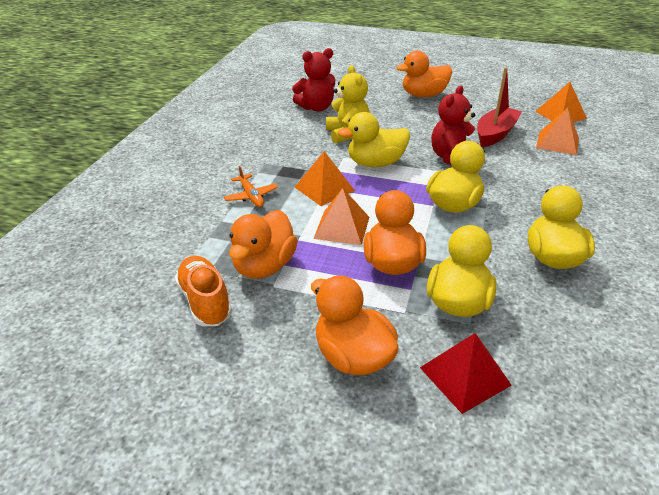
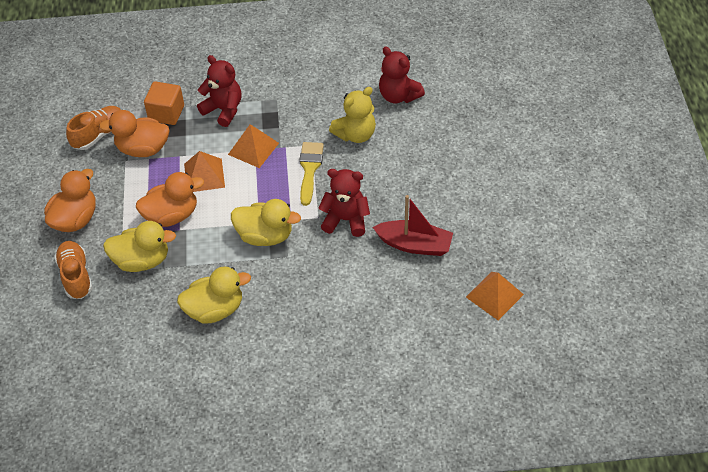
camera: 70 degrees right, 15 degrees up
orange plane [224,166,278,207] -> red teddy bear [197,55,242,127]
yellow duck [338,112,410,168] -> yellow brush [299,142,324,206]
orange duck [396,51,452,97] -> none
red pyramid [420,333,512,414] -> orange shoe [54,241,93,299]
orange pyramid [536,108,579,155] -> none
none -> orange cube [144,81,184,125]

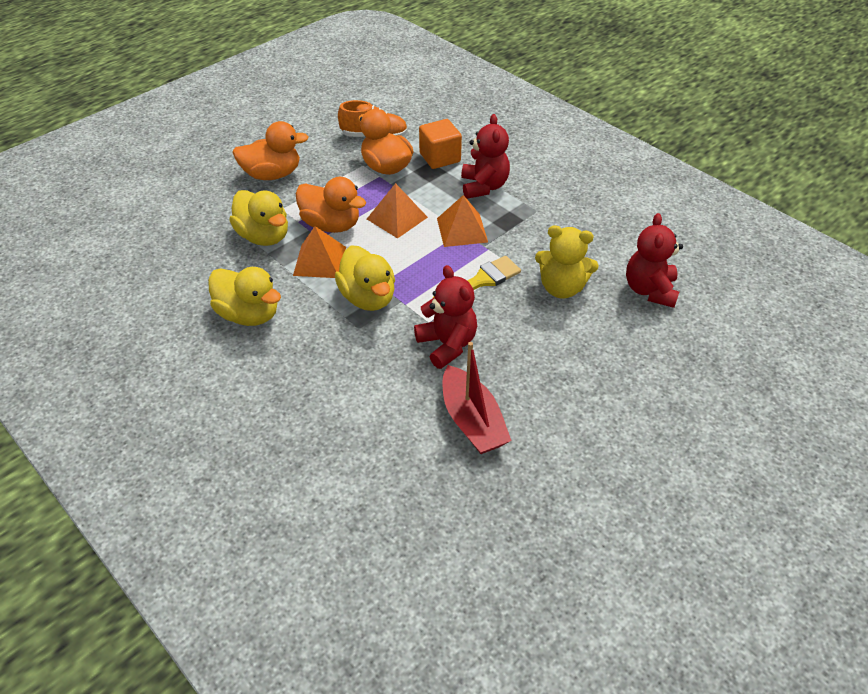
camera: 50 degrees right, 5 degrees down
orange shoe [54,241,93,299] -> none
orange pyramid [466,272,524,320] -> orange pyramid moved to [293,226,346,278]

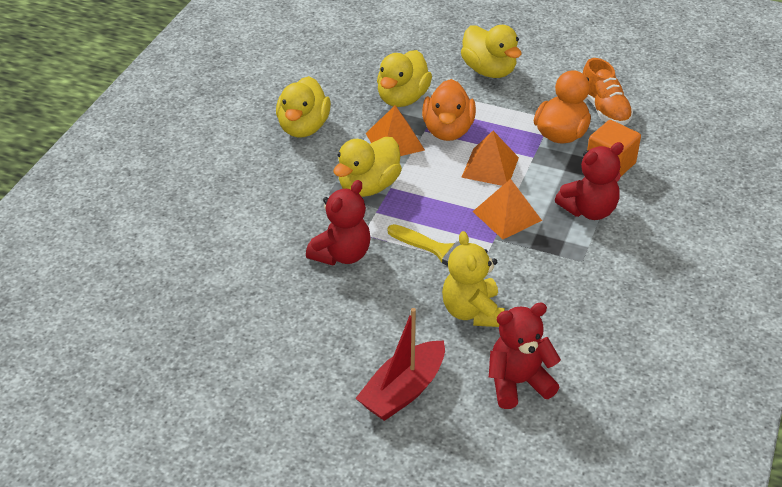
camera: 65 degrees right, 5 degrees down
orange duck [232,121,309,180] -> yellow duck [461,25,522,78]
red boat [443,342,512,454] -> red boat moved to [355,308,445,421]

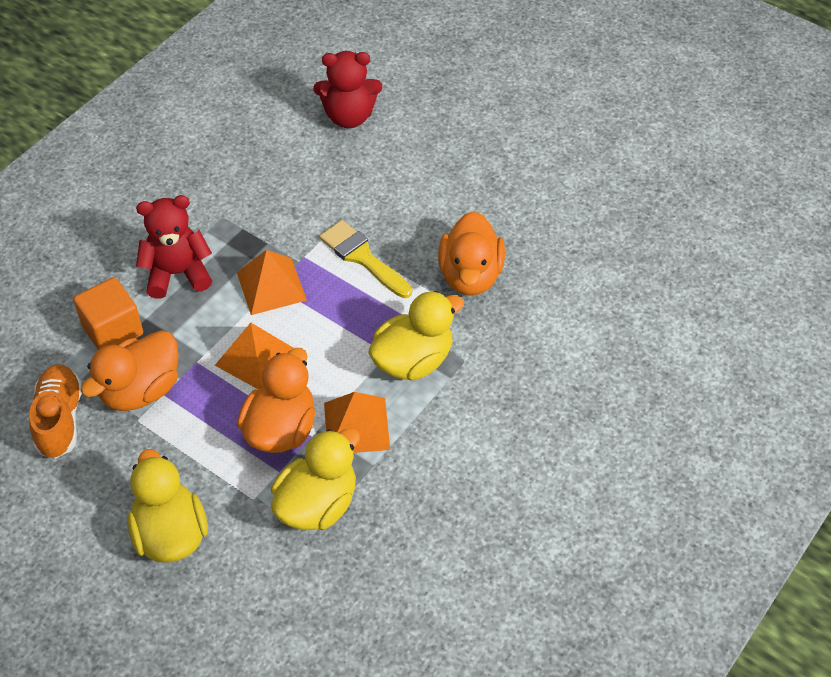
camera: 165 degrees left, 10 degrees up
yellow duck [276,76,331,138] -> none
red teddy bear [306,180,371,265] -> orange duck [438,211,505,295]
red boat [355,308,445,421] -> none
yellow teddy bear [442,231,505,327] -> none

